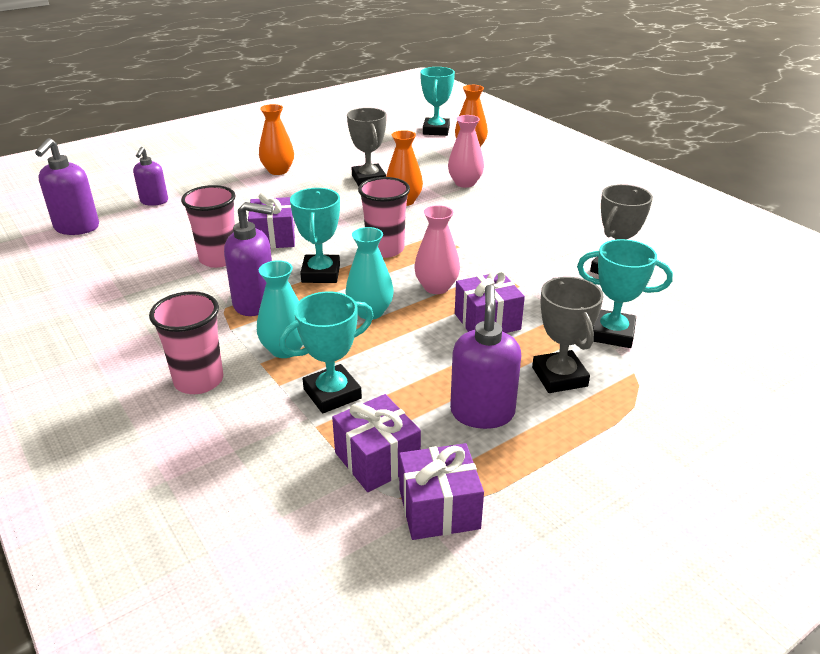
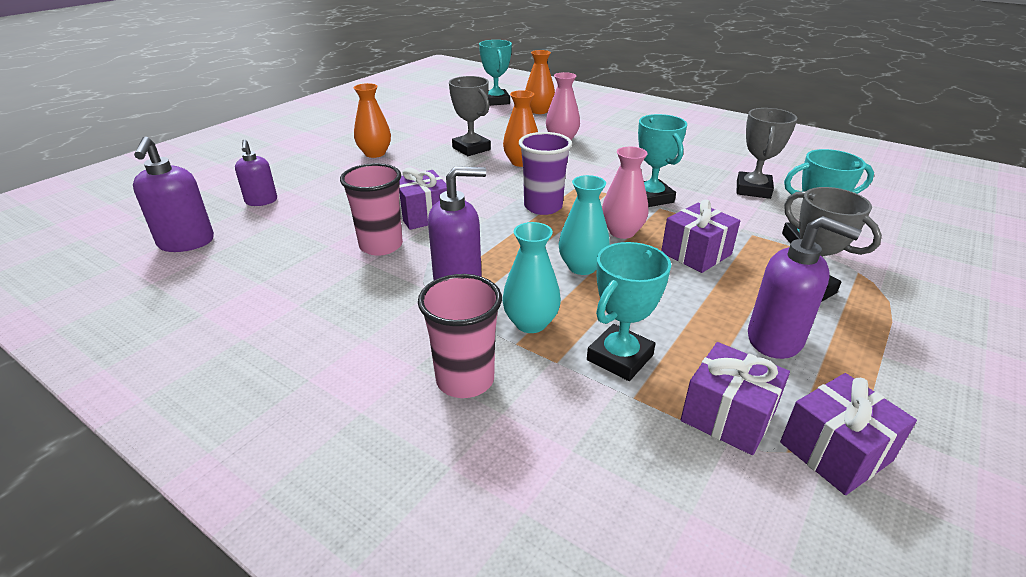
camera: 20 degrees left, 0 degrees up
turquoise trophy [290,188,340,283] -> turquoise trophy moved to [638,114,687,207]
pink cup [358,177,410,258] -> purple cup [519,132,572,215]
purple soap dispenser [450,285,522,429] -> purple soap dispenser turned 135 degrees clockwise [748,216,862,359]

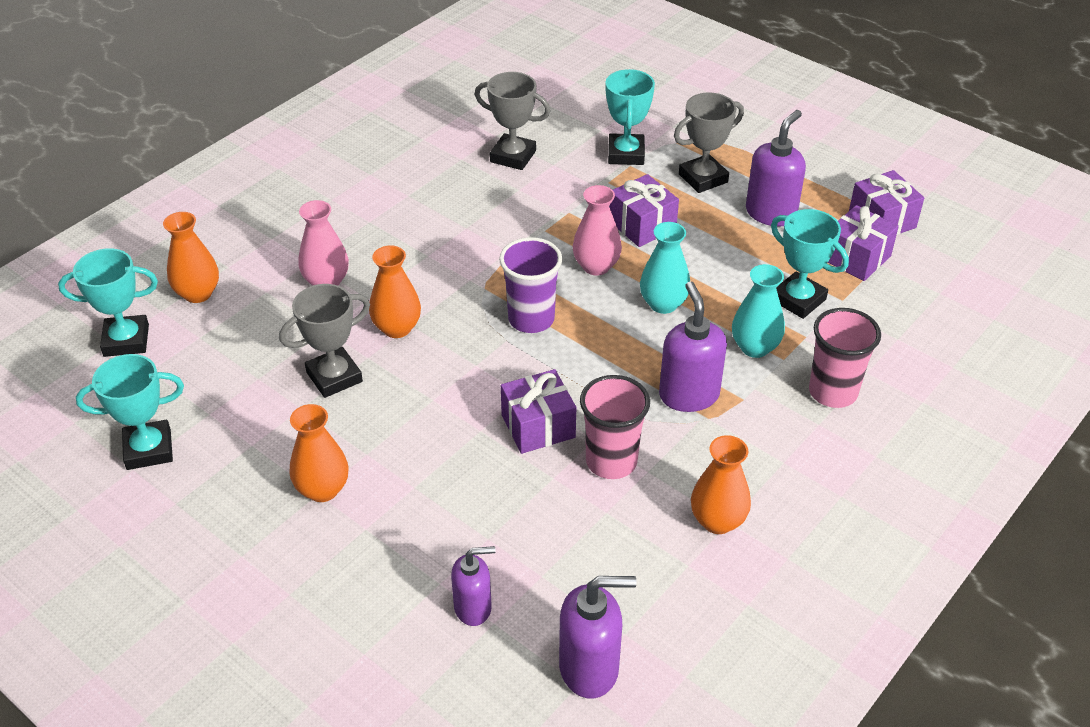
camera: 85 degrees left, 10 degrees up
turquoise trophy [638,114,687,207] -> turquoise trophy moved to [76,354,184,470]
none -> orange vase [691,435,751,534]

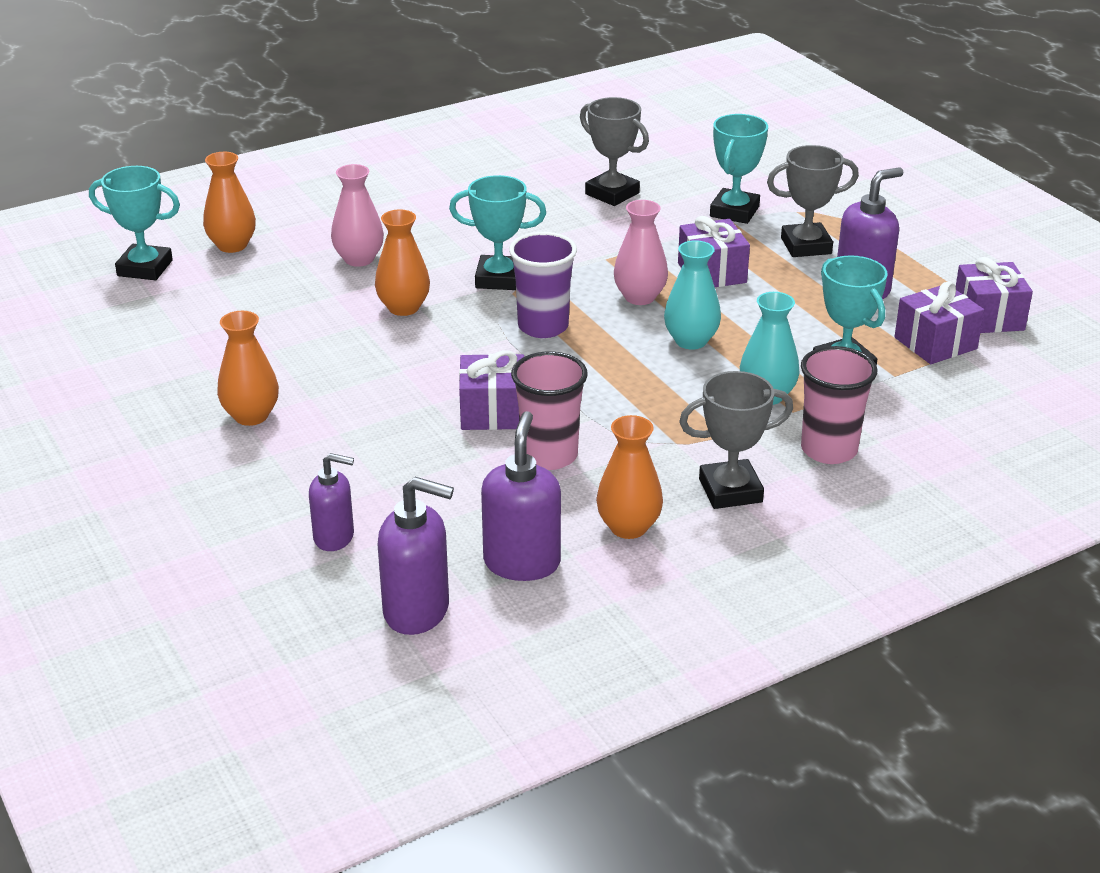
camera: 20 degrees right, 10 degrees down
turquoise trophy [76,354,184,470] -> turquoise trophy moved to [449,175,546,290]
grey trophy [279,284,370,398] -> grey trophy moved to [679,371,793,509]
purple soap dispenser [659,281,727,412] -> purple soap dispenser moved to [481,411,561,581]

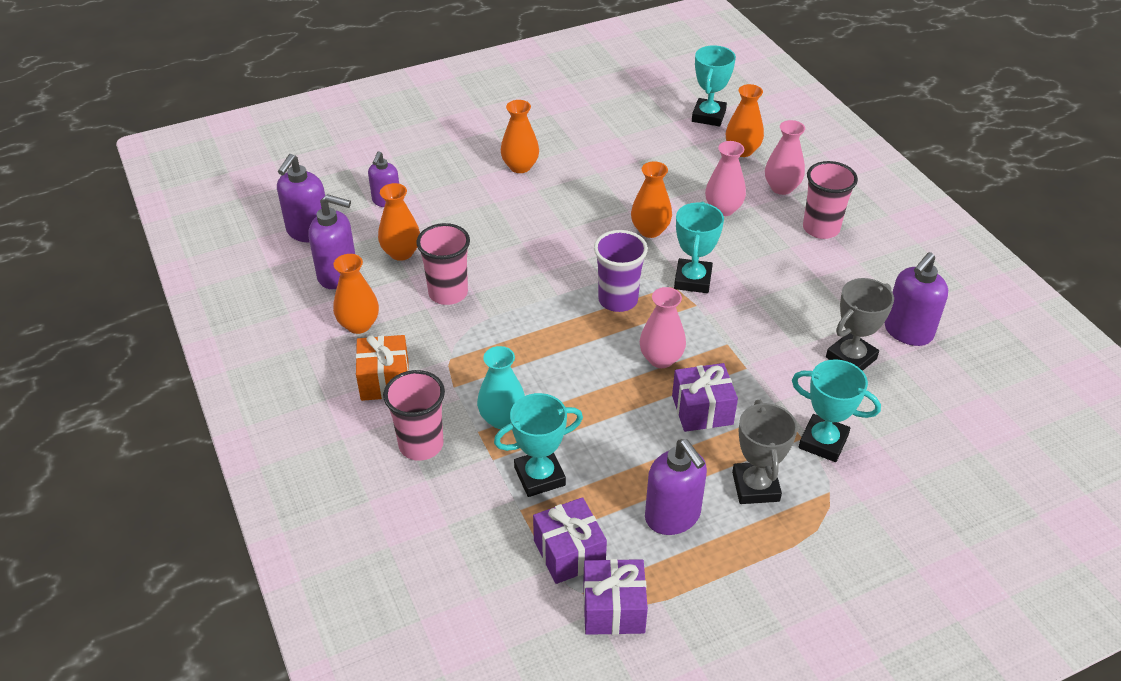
camera: 95 degrees right, 10 degrees up
purple gift [459,350,524,430] -> none
turquoise vase [664,240,721,350] -> none
grey trophy [679,371,793,509] -> orange gift [356,335,409,401]
none -> orange vase [378,183,420,261]
none -> pink vase [765,120,805,195]
none -> pink cup [803,161,858,239]
none -> purple soap dispenser [884,252,948,346]

